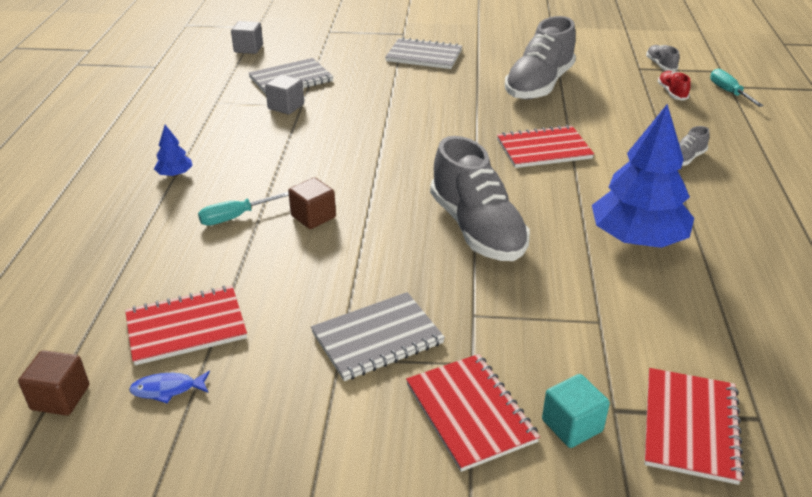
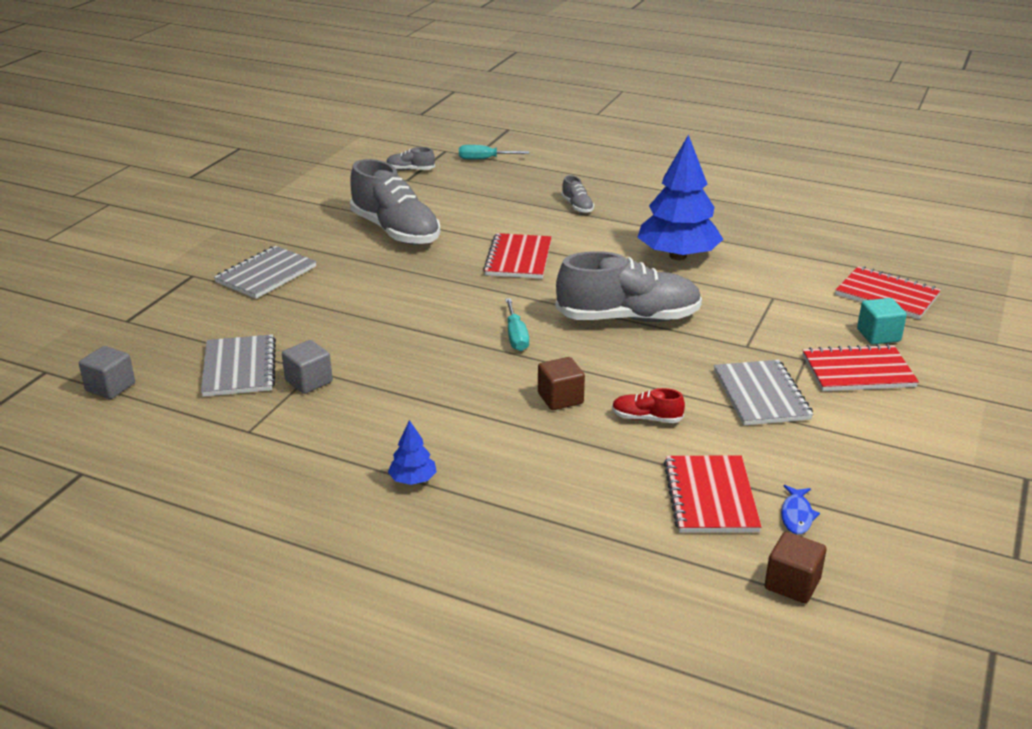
camera: 70 degrees left, 5 degrees down
turquoise screwdriver [198,192,289,226] -> turquoise screwdriver moved to [505,298,529,351]
red shoe [658,71,691,101] -> red shoe moved to [612,388,685,423]

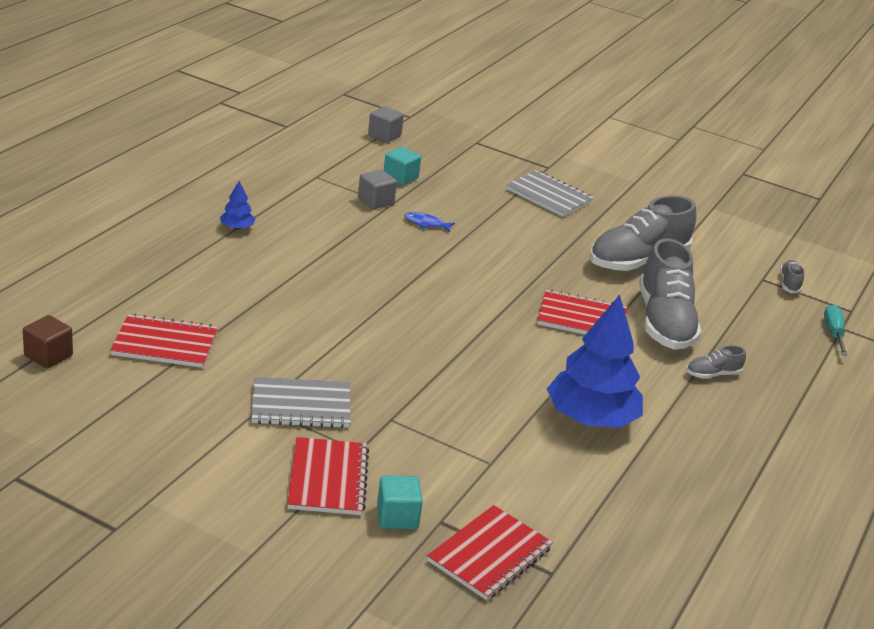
camera: 90 degrees right, 0 degrees up
grey notebook [201,334,276,397] -> turquoise cube [384,147,421,186]
turquoise screwdriver [505,298,529,351] -> none
brown cube [538,357,585,410] -> none
grey shoe [556,251,702,322] -> grey shoe moved to [639,239,701,350]
red shoe [612,388,685,423] -> none
blue fish [781,485,820,534] -> blue fish moved to [404,212,455,232]

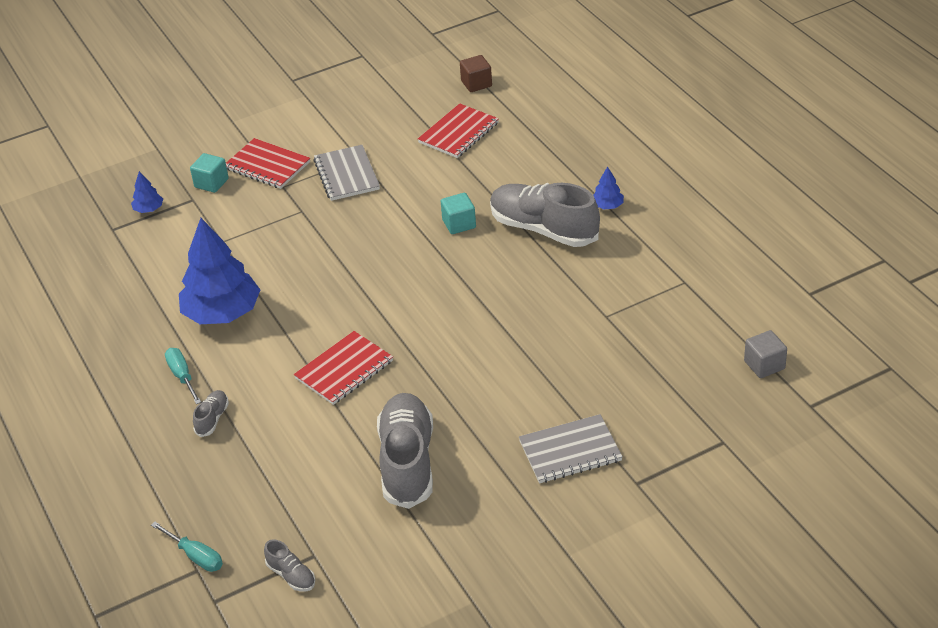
camera: 130 degrees right, 10 degrees up
grey notebook [251,377,351,428] -> grey notebook turned 45 degrees counterclockwise [313,145,380,201]
grey cube [358,169,397,209] -> none
turquoise cube [384,147,421,186] -> turquoise cube moved to [441,193,476,234]
blue fish [404,212,455,232] -> none
red notebook [427,505,553,600] -> blue tree [131,171,163,213]
grey shoe [639,239,701,350] -> grey shoe moved to [490,183,600,247]
none -> turquoise screwdriver [165,348,201,404]

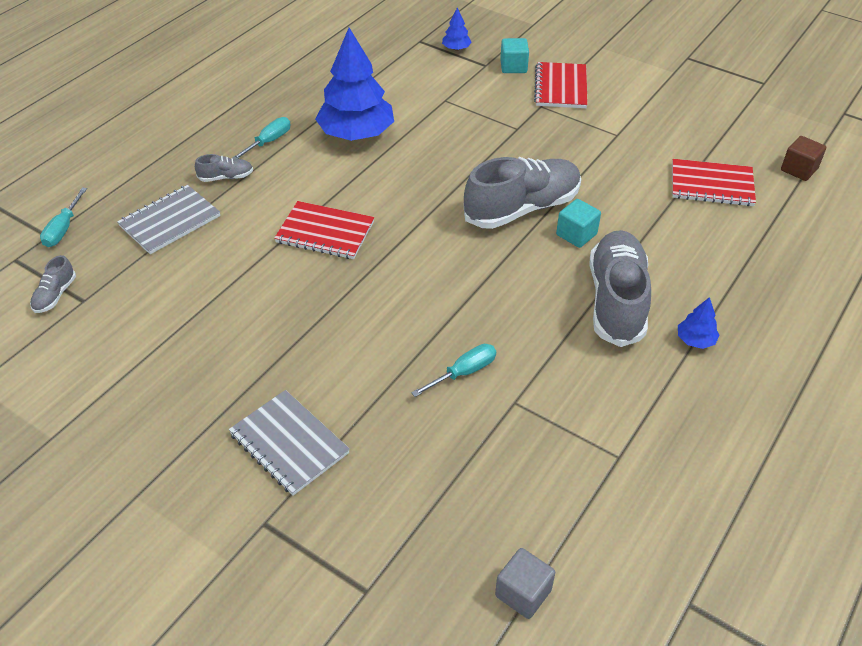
camera: 60 degrees right, 5 degrees up
grey notebook [313,145,380,201] -> grey notebook moved to [117,185,220,254]
grey shoe [377,393,433,509] -> grey shoe moved to [464,157,581,229]
none -> turquoise screwdriver [411,344,496,397]

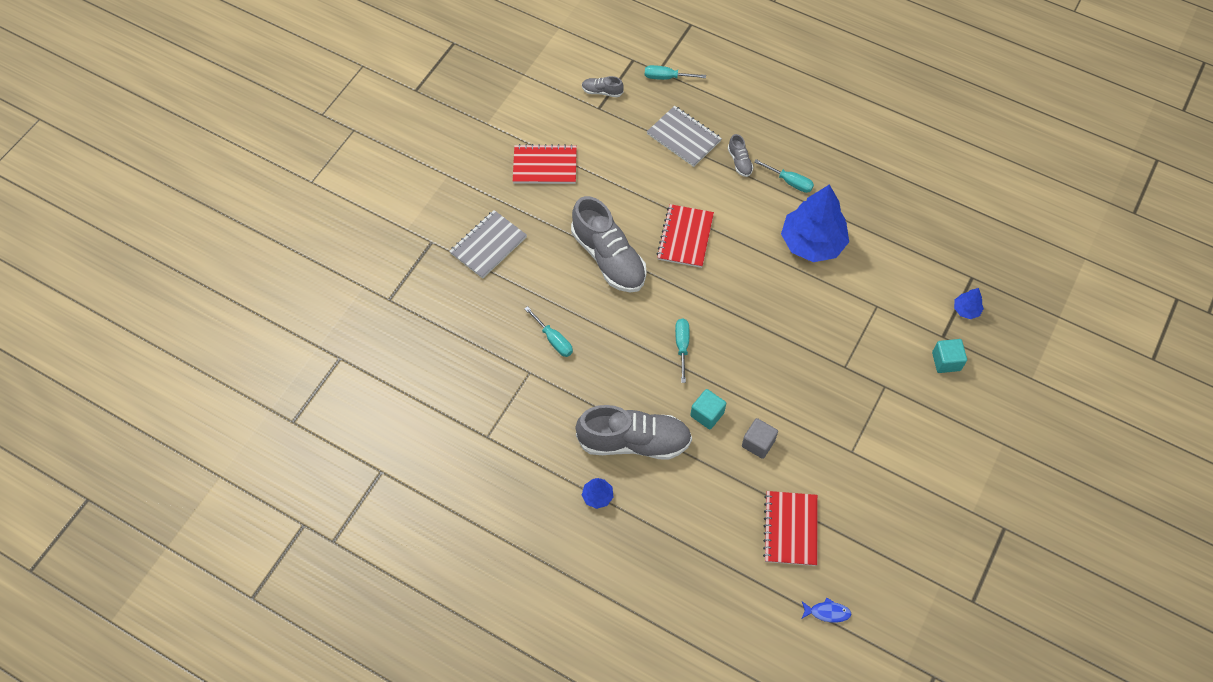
camera: 85 degrees right, 15 degrees up
grey shoe [464,157,581,229] -> grey shoe moved to [571,196,647,293]
grey cube [495,548,555,619] -> grey cube moved to [742,418,778,459]
red notebook [534,62,588,108] -> red notebook moved to [513,144,577,184]
brown cube [781,136,826,181] -> blue fish [802,597,851,622]
none -> turquoise screwdriver [675,318,689,383]

